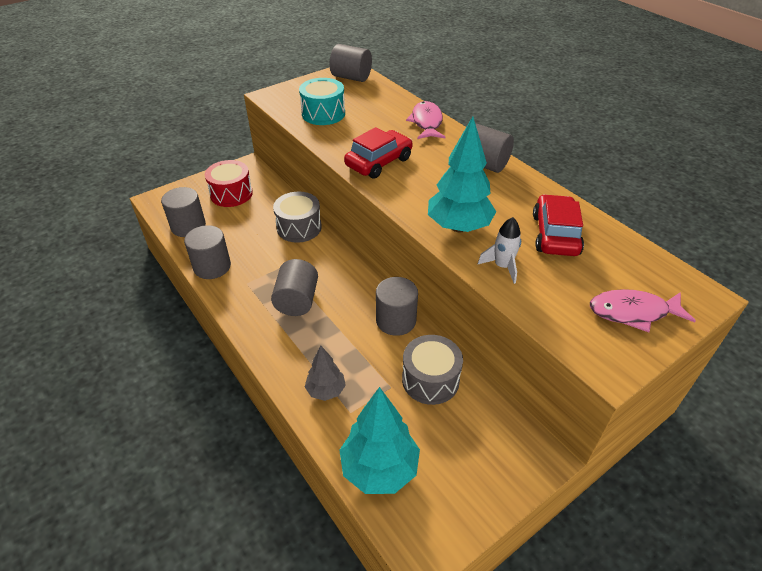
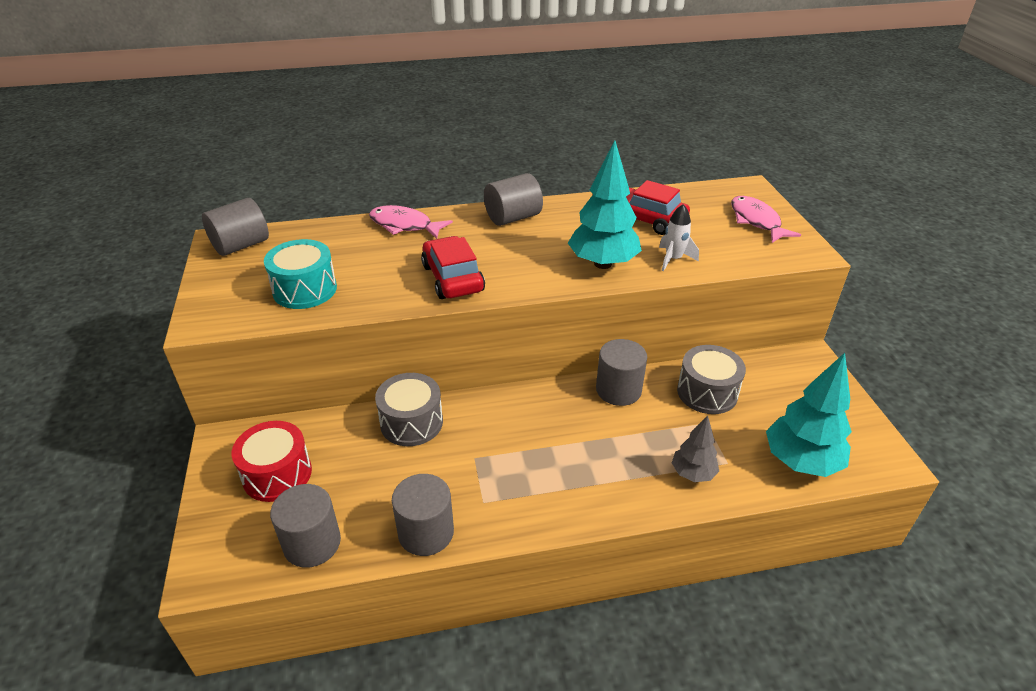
camera: 65 degrees left, 5 degrees down
grey cylinder [271,259,318,316] -> none
pink fish [590,289,696,332] -> pink fish turned 135 degrees clockwise [731,196,801,243]

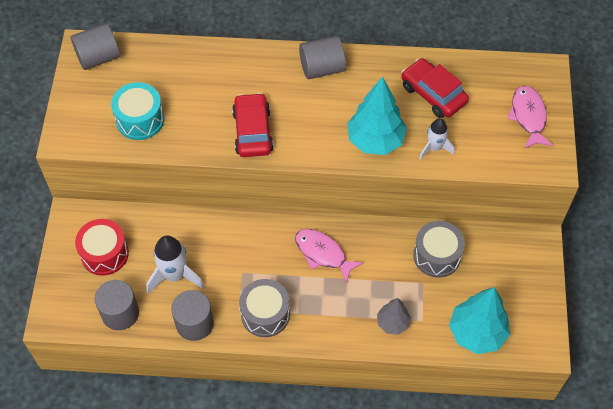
camera: 15 degrees right, 20 degrees up
pink fish [369,205,453,239] -> pink fish moved to [295,229,364,283]
grey drum [375,373,443,446] -> grey drum moved to [239,279,290,337]
grey cylinder [596,339,647,406] -> none
none -> white rocket [146,236,204,294]

